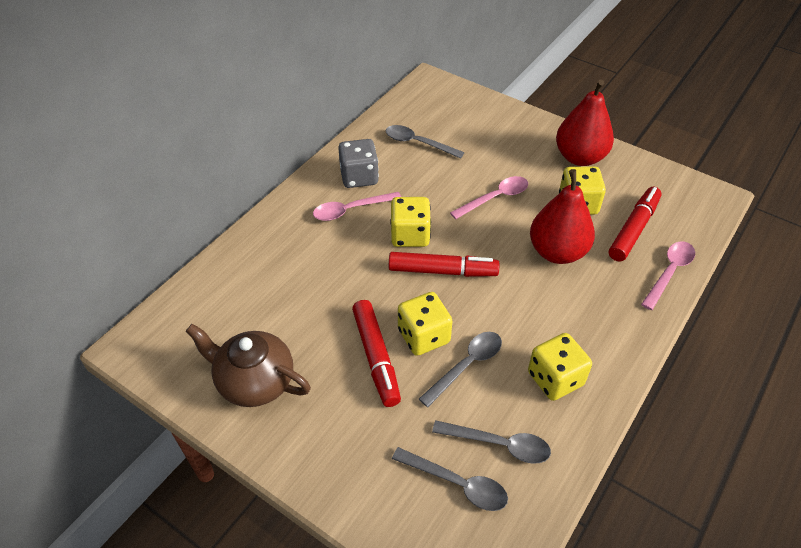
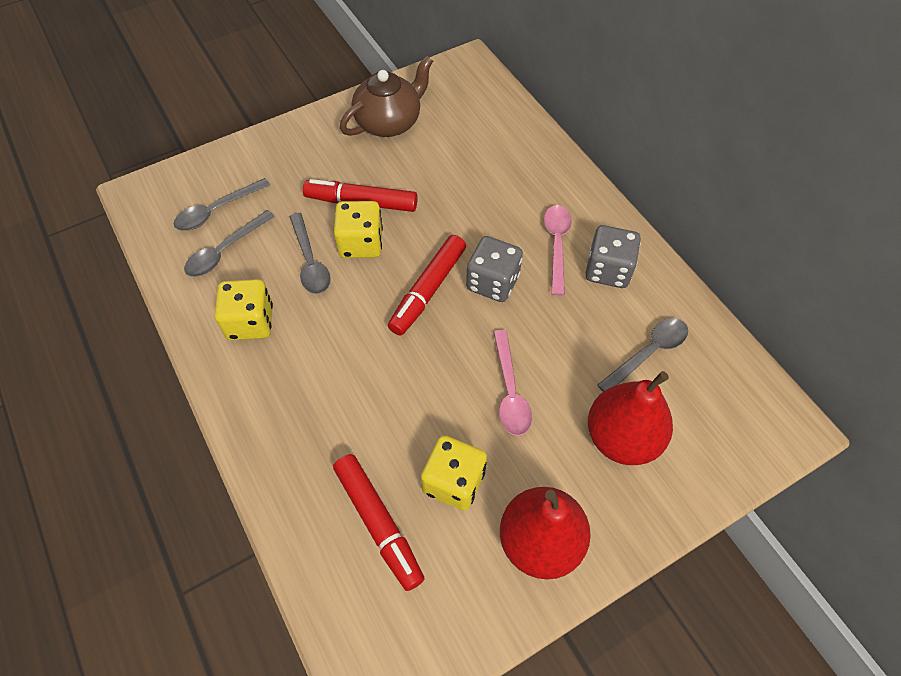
camera: 115 degrees right, 10 degrees up
yellow dice [390,197,431,247] -> grey dice [466,236,523,302]
red pear [530,169,595,264] -> red pear moved to [588,371,673,465]
pink spoon [641,242,695,310] -> none

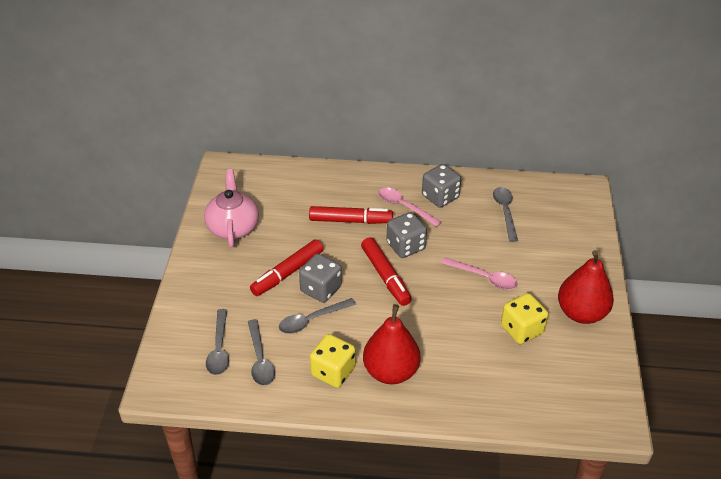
camera: 55 degrees left, 15 degrees down
grey spoon [289,213,331,294] -> grey spoon turned 135 degrees clockwise [279,298,356,334]
red marker [333,454,425,591] -> red marker moved to [309,206,393,224]
yellow dice [334,201,383,258] -> grey dice [299,253,342,303]
brown teapot [340,56,433,137] -> pink teapot [204,169,259,248]
red pear [588,371,673,465] -> red pear moved to [363,304,420,384]

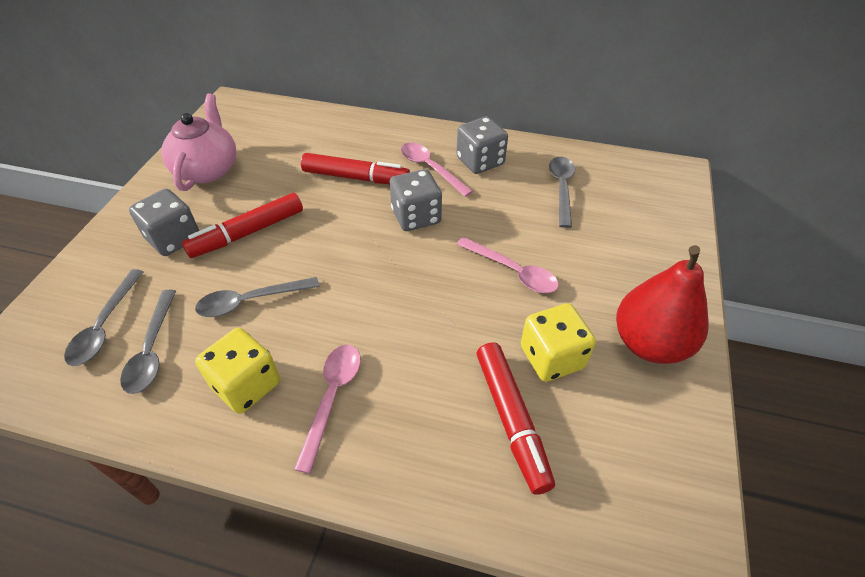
camera: 10 degrees right, 5 degrees up
grey dice [299,253,342,303] -> grey dice moved to [129,189,199,256]
red marker [361,237,412,306] -> red marker moved to [477,342,555,495]
red pear [363,304,420,384] -> pink spoon [294,345,361,474]

